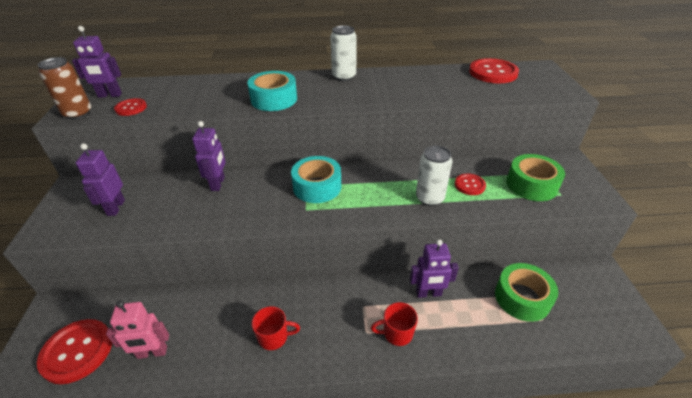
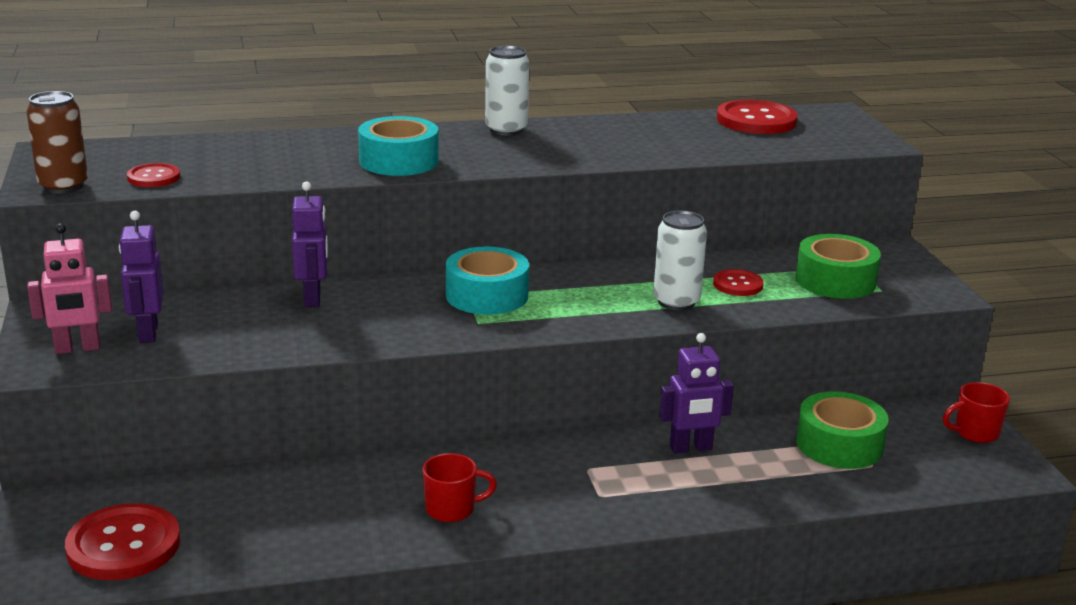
camera: 10 degrees left, 15 degrees down
purple robot [72,26,122,98] -> none
pink robot [106,300,169,359] -> pink robot moved to [27,223,112,354]
red mug [371,302,418,346] -> red mug moved to [943,382,1010,443]

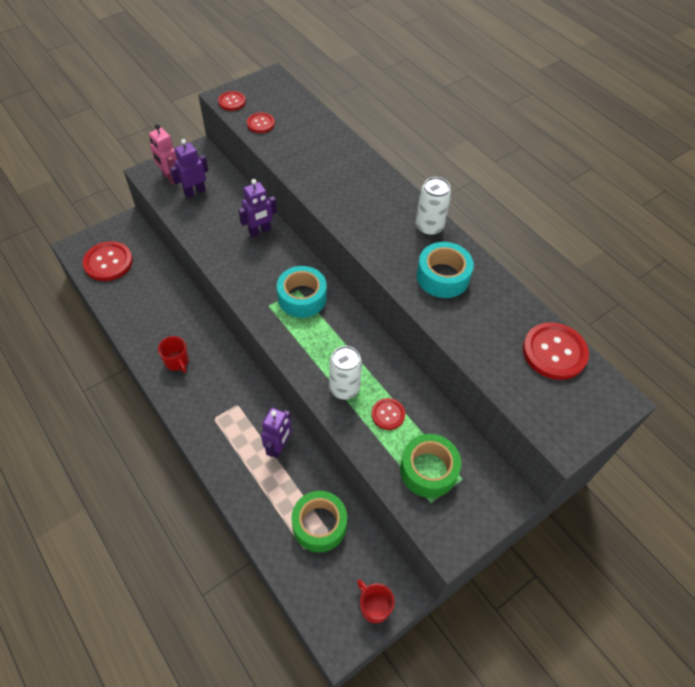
camera: 65 degrees right, 30 degrees up
brown can [27,91,88,194] -> red button [218,91,246,111]
turquoise tape [358,116,439,176] -> turquoise tape moved to [417,242,474,298]
purple robot [659,333,734,454] -> purple robot turned 120 degrees counterclockwise [261,407,292,458]

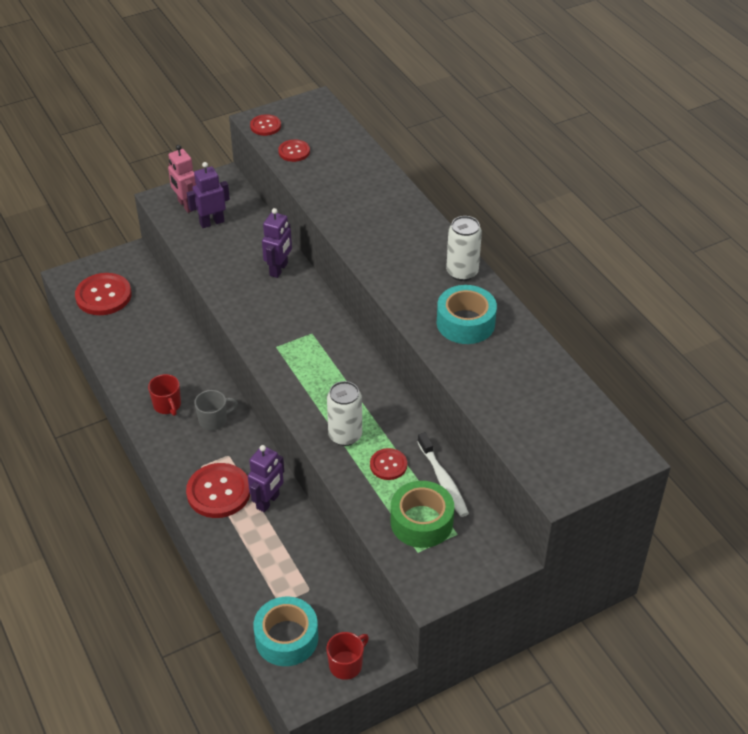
camera: 10 degrees right, 10 degrees down
purple robot [238,179,277,237] -> purple robot turned 45 degrees counterclockwise [262,208,292,278]
turquoise tape [277,266,327,318] -> turquoise tape moved to [253,596,318,666]
green tape [291,491,347,553] -> none
red mug [357,580,394,623] -> red mug turned 75 degrees clockwise [327,632,369,680]
red button [523,322,589,380] -> red button moved to [186,463,250,518]
none -> grey mug [194,390,238,430]
none -> white toothbrush [418,432,469,517]

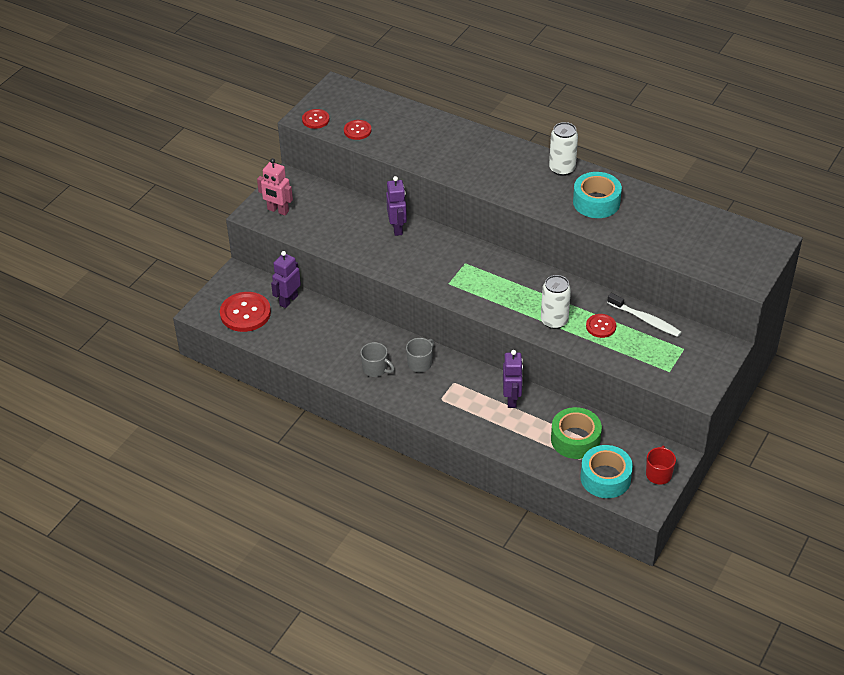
camera: 30 degrees left, 0 degrees up
red mug [148,374,181,416] -> grey mug [360,342,395,377]
red button [186,463,250,518] -> none
purple robot [187,162,230,228] -> purple robot moved to [271,251,301,308]
green tape [391,481,454,548] -> green tape moved to [551,407,602,459]

